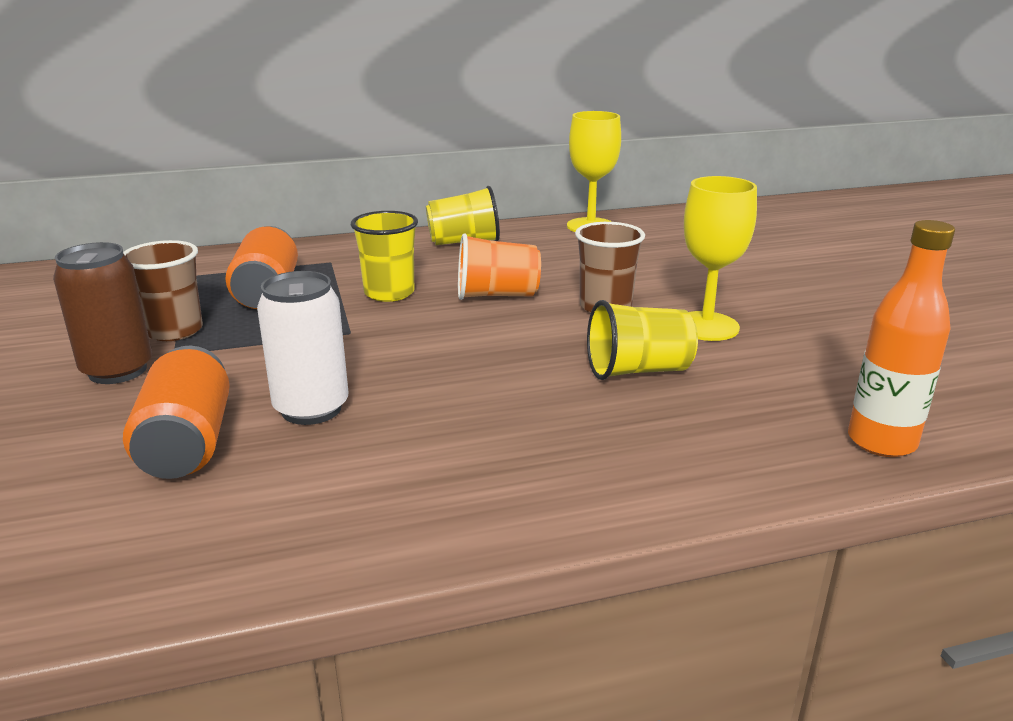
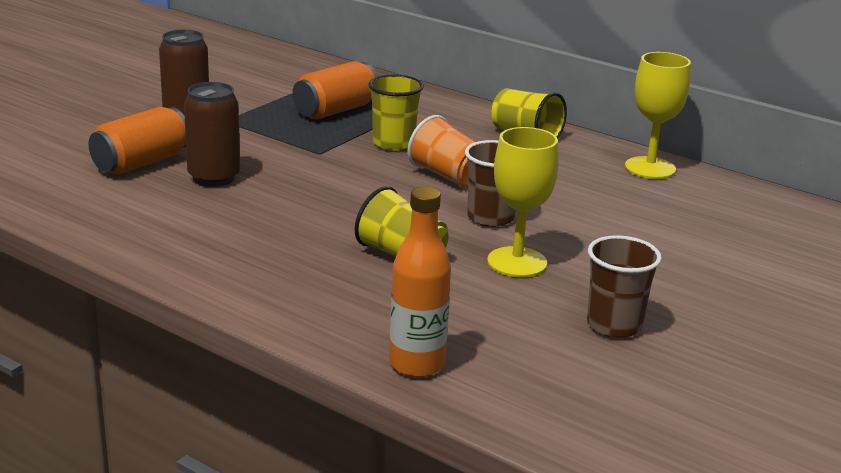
camera: 50 degrees right, 0 degrees up
brown cup [123,240,203,341] -> brown cup moved to [587,235,662,338]
white can [257,271,349,425] -> brown can [184,82,240,187]

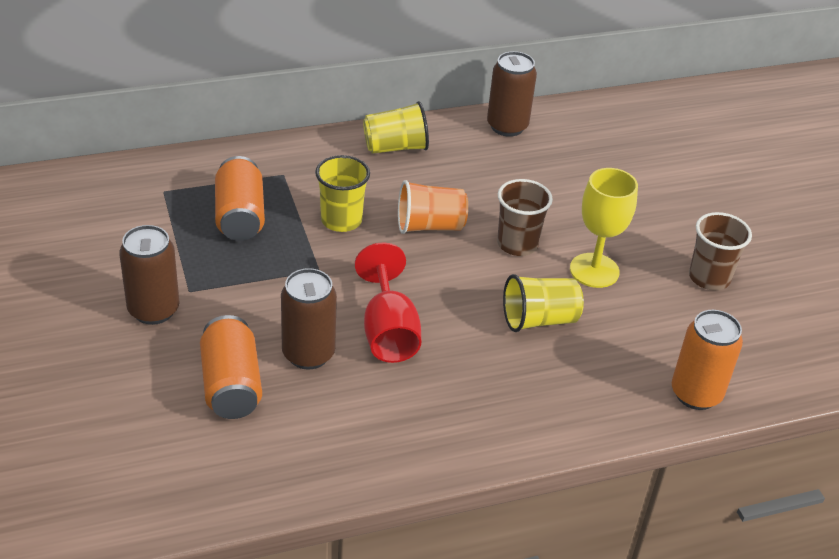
camera: 55 degrees left, 15 degrees up
orange bottle [389,187,451,377] -> orange can [672,310,743,410]
yellow goblet [625,52,691,179] -> brown can [487,51,537,137]
none -> red goblet [355,243,421,363]

